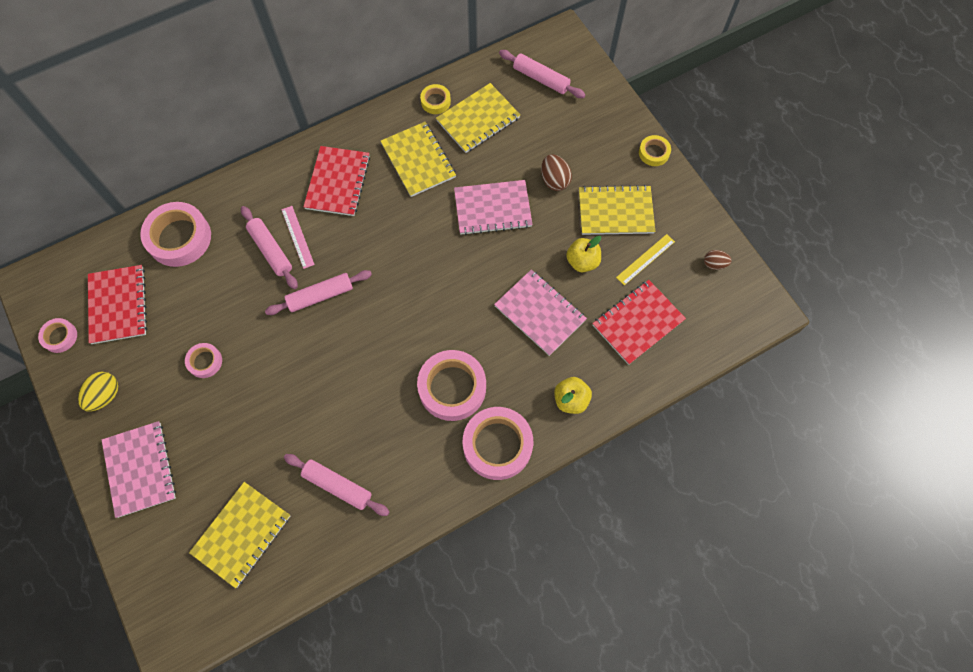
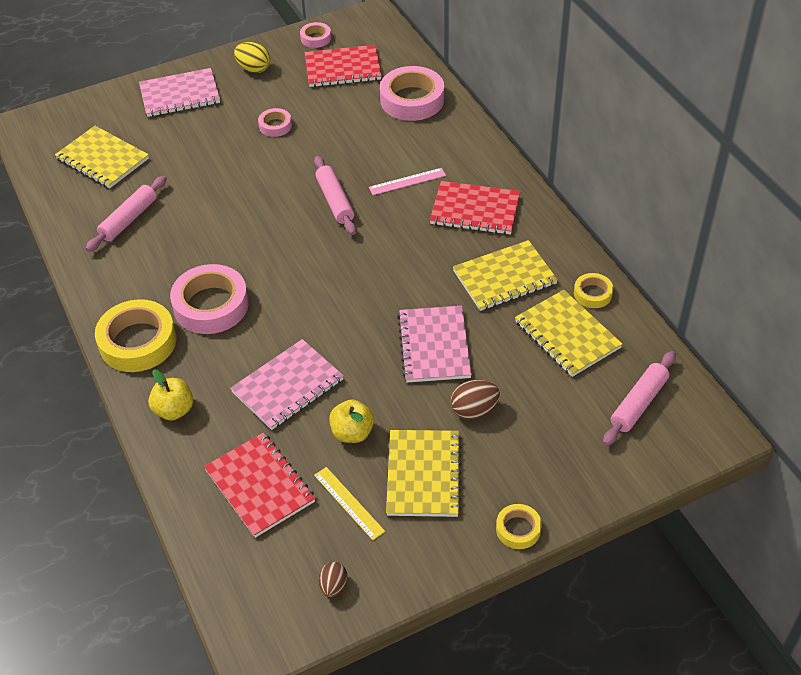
camera: 95 degrees right, 20 degrees down
pink rolling pin [241,206,298,289] -> none
pink tape [463,407,533,480] -> yellow tape [95,299,176,372]

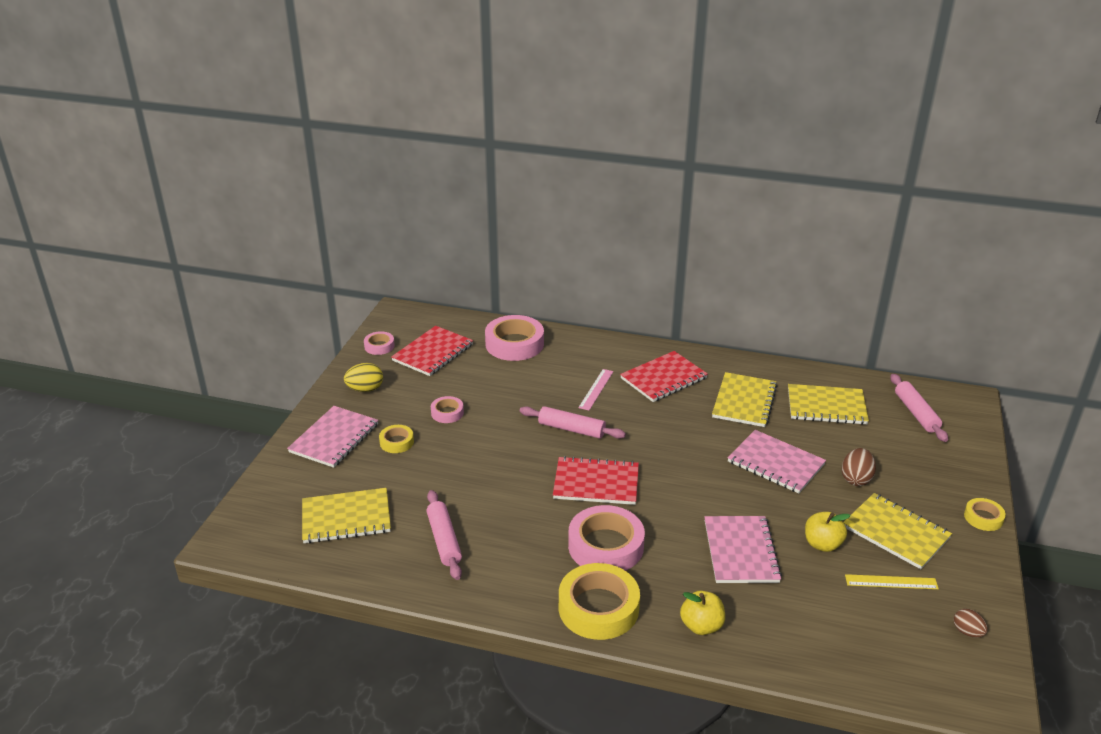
camera: 50 degrees left, 15 degrees down
red notebook [204,432,315,538] -> red notebook moved to [553,456,639,505]
yellow tape [574,273,613,308] -> yellow tape moved to [379,425,414,453]

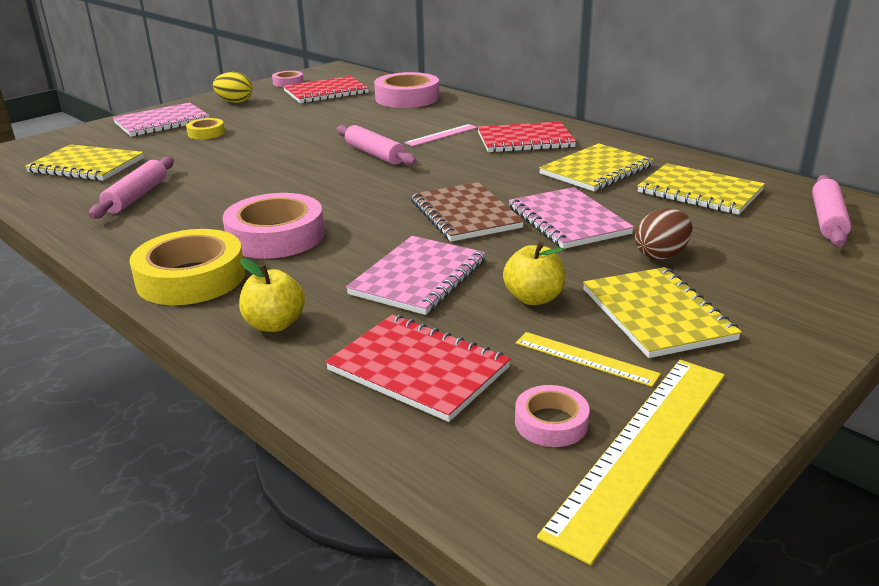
camera: 30 degrees right, 5 degrees down
pink tape [431,396,464,423] -> pink tape moved to [515,385,590,447]
red notebook [553,456,639,505] -> red notebook moved to [325,315,511,422]
brown egg [953,609,988,638] -> yellow ruler [537,360,725,565]
yellow tape [964,498,1006,531] -> none
none -> brown notebook [411,182,524,242]

